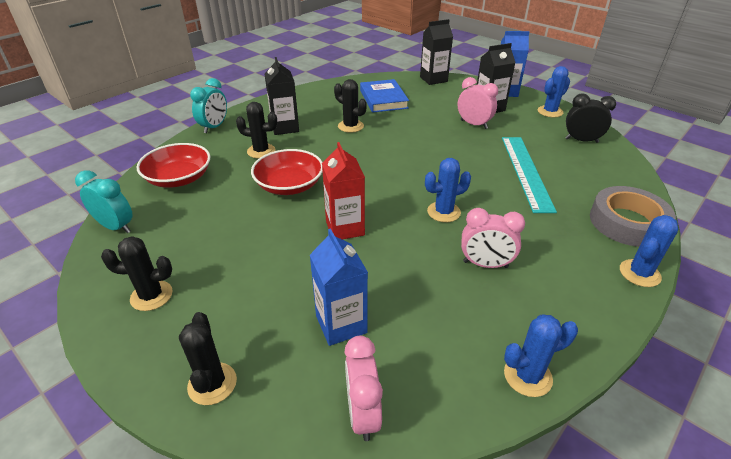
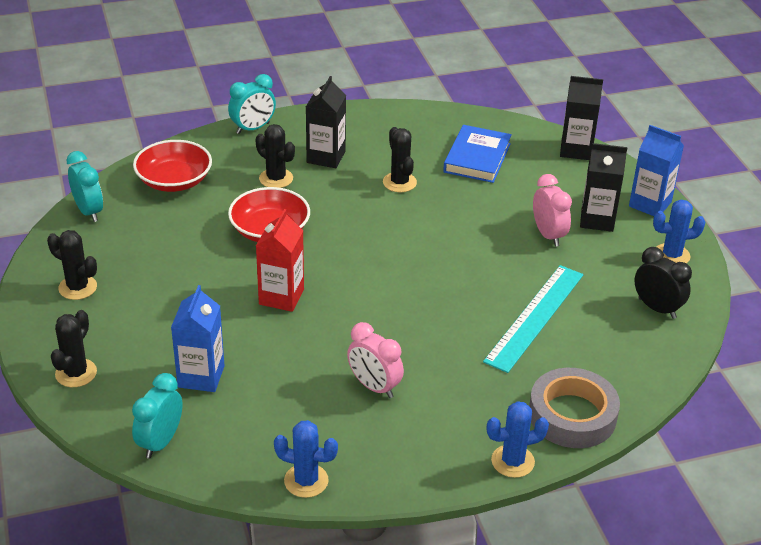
camera: 30 degrees right, 0 degrees up
pink clock [344,336,383,441] -> turquoise clock [132,373,183,459]
blue cactus [425,158,471,222] -> none

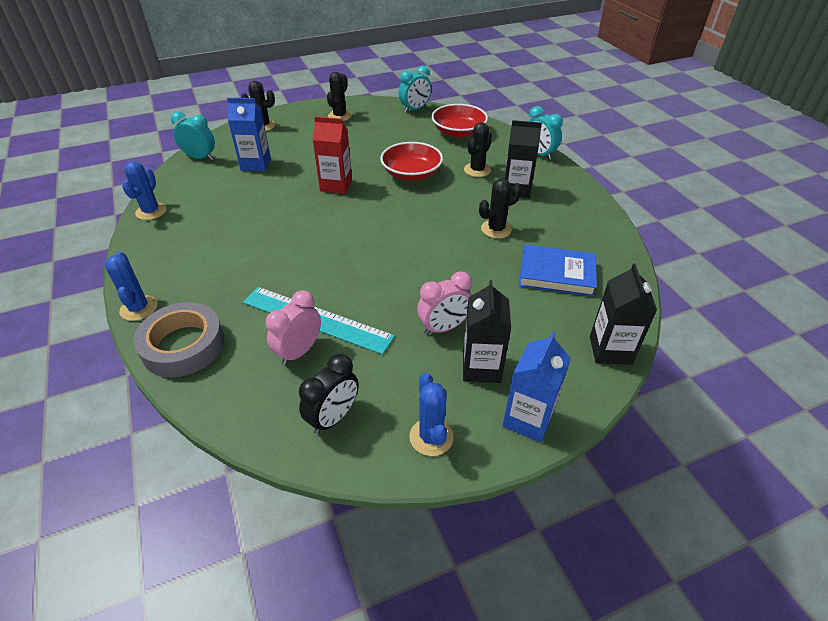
camera: 85 degrees right, 5 degrees up
pink clock [347,322,404,398] -> pink clock moved to [266,290,321,365]

